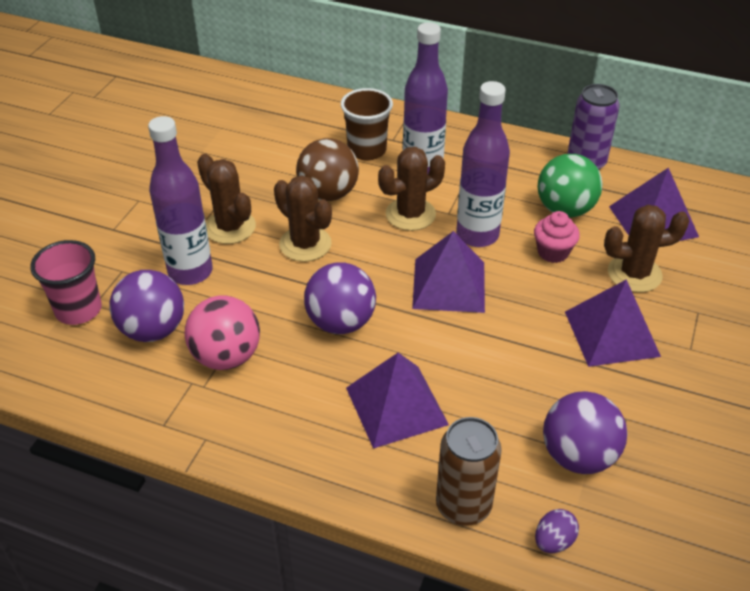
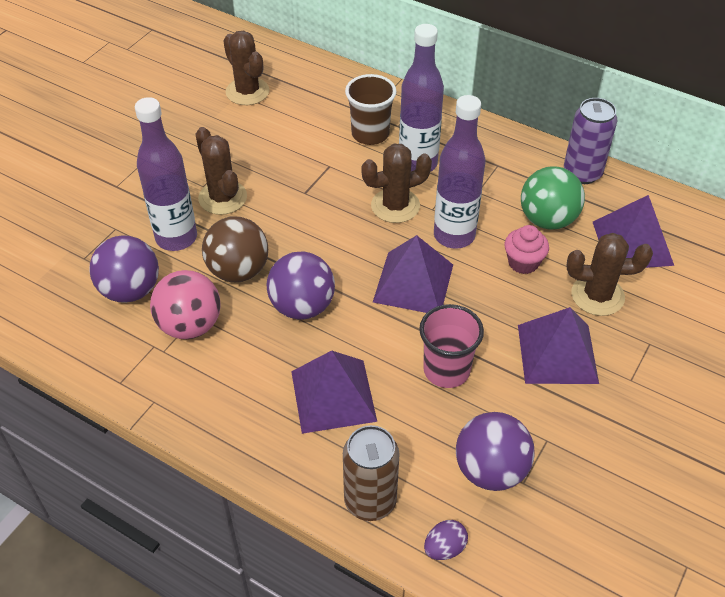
camera: 10 degrees right, 5 degrees up
pink cup [30,240,102,325] -> pink cup moved to [419,304,484,388]
brown cactus [274,176,332,262] -> brown cactus moved to [223,31,270,105]
brown ball [296,138,359,201] -> brown ball moved to [202,217,268,282]

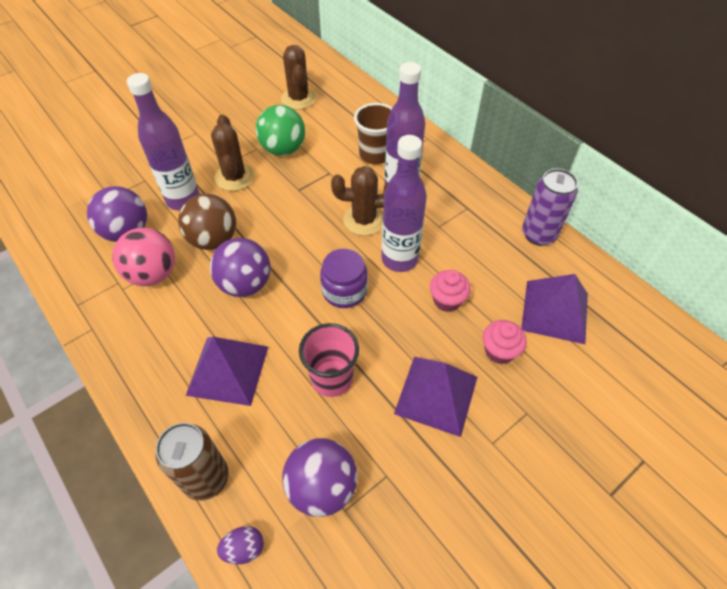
camera: 20 degrees right, 5 degrees up
purple pyramid [373,235,453,313] -> purple jar [320,249,368,308]
green ball [521,166,585,230] -> green ball moved to [256,105,305,156]
brown cactus [567,233,653,316] -> pink cupcake [483,320,527,364]

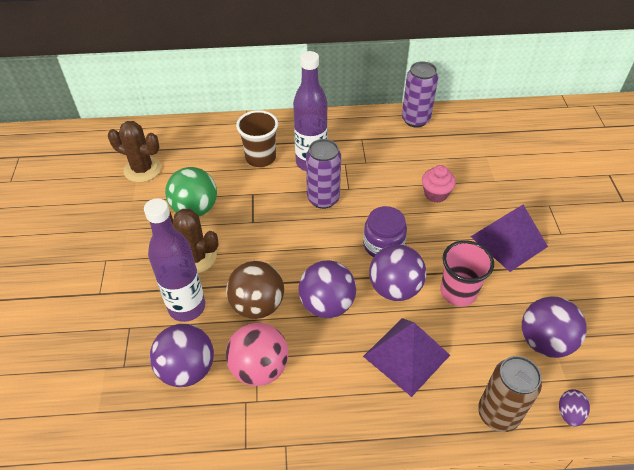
camera: 55 degrees left, 5 degrees down
brown cactus [331,166,389,236] -> purple can [306,139,341,209]
purple bottle [381,135,427,272] -> none
pink cupcake [483,320,527,364] -> none
purple pyramid [521,274,588,344] -> none
none -> purple ball [369,244,426,301]

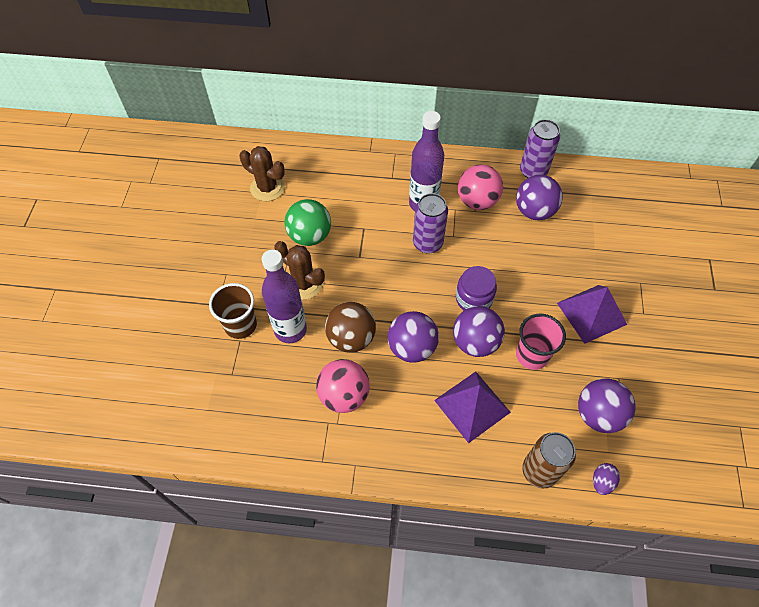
camera: 10 degrees right, 10 degrees up
purple ball [150,324,214,387] -> purple ball moved to [516,175,563,220]
brown cup [236,110,278,167] -> brown cup moved to [209,283,257,339]
pink cupcake [422,165,456,203] -> none
none -> pink ball [458,164,503,210]

